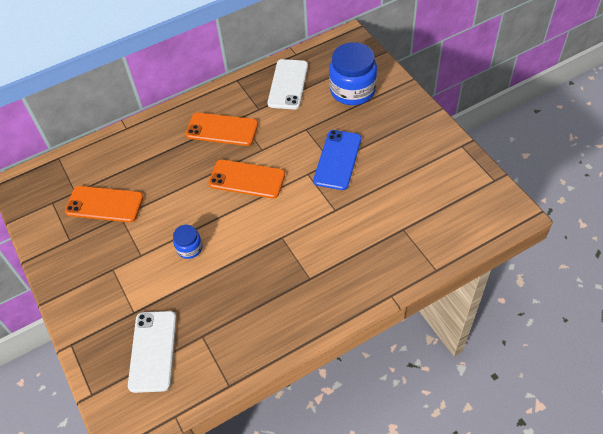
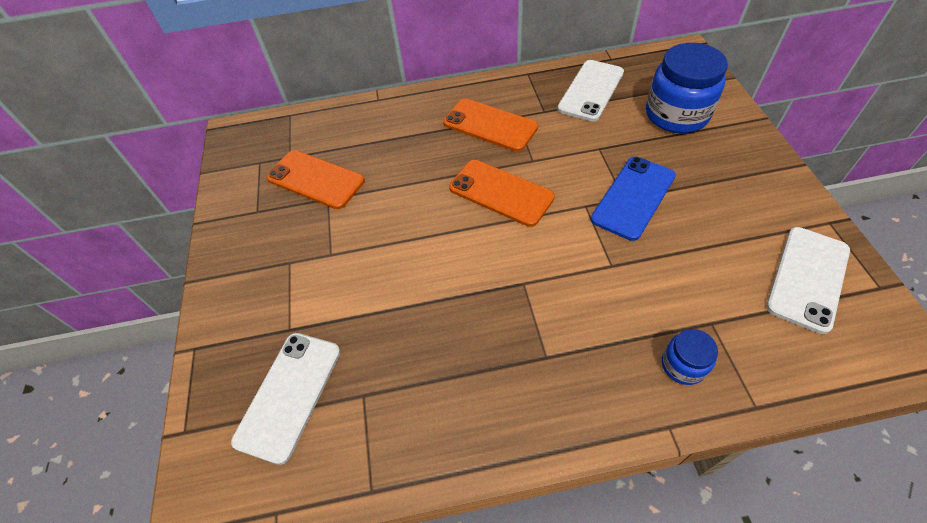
camera: 20 degrees right, 0 degrees up
blue jar [173,225,202,259] -> blue jar moved to [662,329,718,385]
none -> white phone [766,227,850,334]

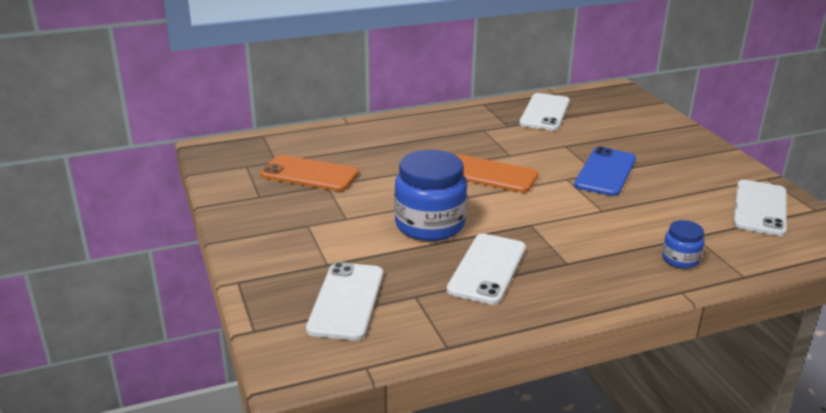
camera: 15 degrees left, 25 degrees down
orange phone [443,99,538,152] -> none
blue jar [646,43,728,133] -> blue jar moved to [395,150,467,241]
none -> white phone [447,234,526,305]

